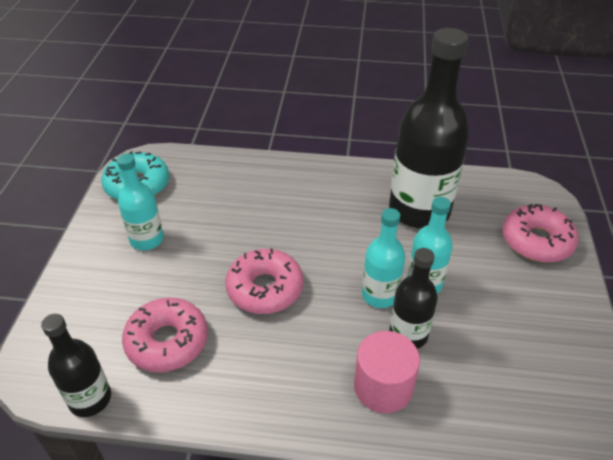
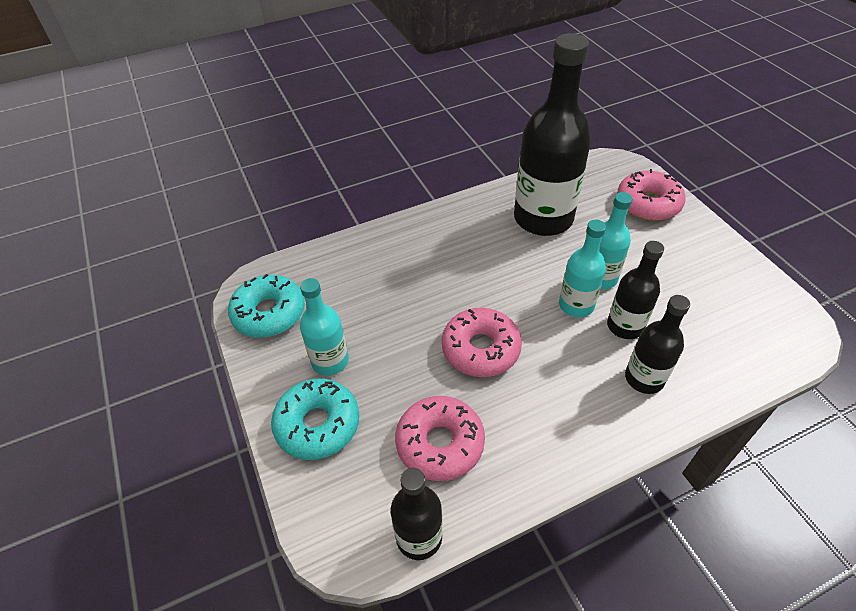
camera: 30 degrees left, 5 degrees up
pink cylinder [354,331,420,413] -> black bottle [625,295,690,394]
none -> turquoise donut [271,378,359,460]

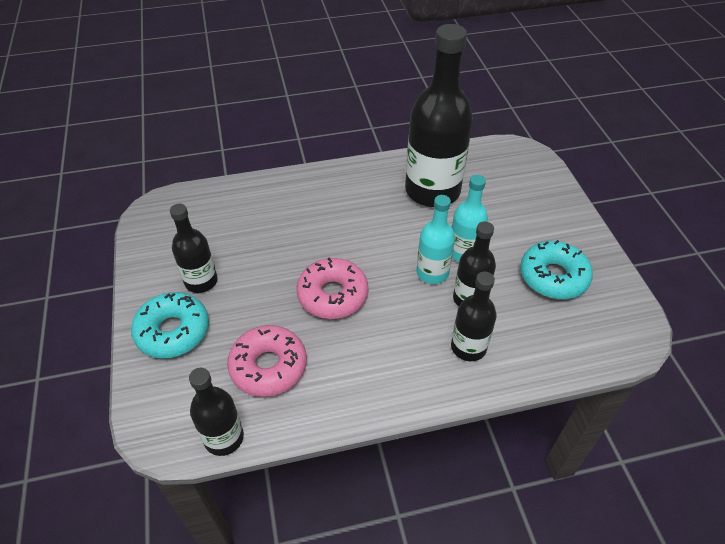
camera: 10 degrees right, 0 degrees up
turquoise donut [228,274,305,338] -> turquoise donut moved to [520,240,593,300]
turquoise bottle [300,278,349,375] -> black bottle [170,204,218,293]
pink donut [617,169,686,221] -> none

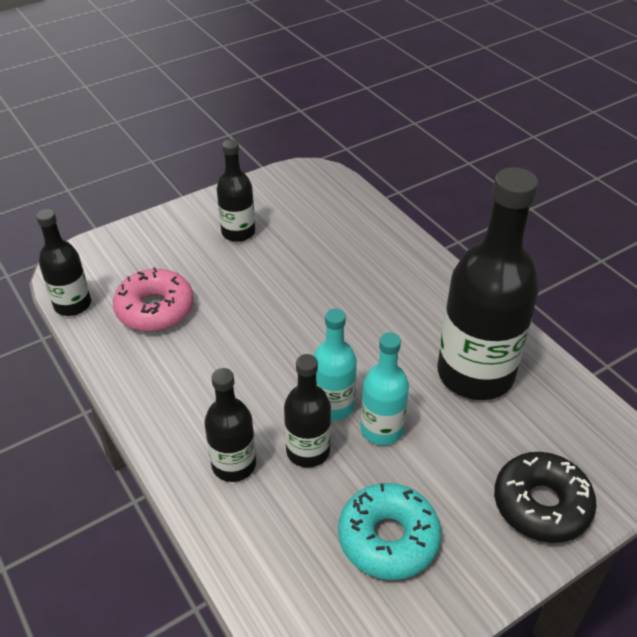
camera: 70 degrees right, 5 degrees down
turquoise donut [131,292,209,359] -> none
pink donut [297,257,369,319] -> none
none -> black donut [494,452,597,543]

